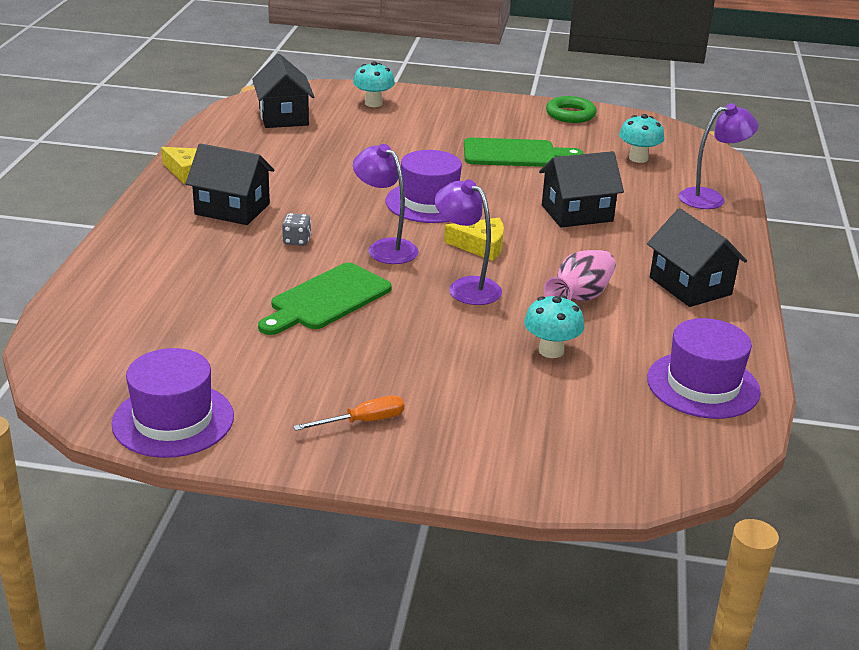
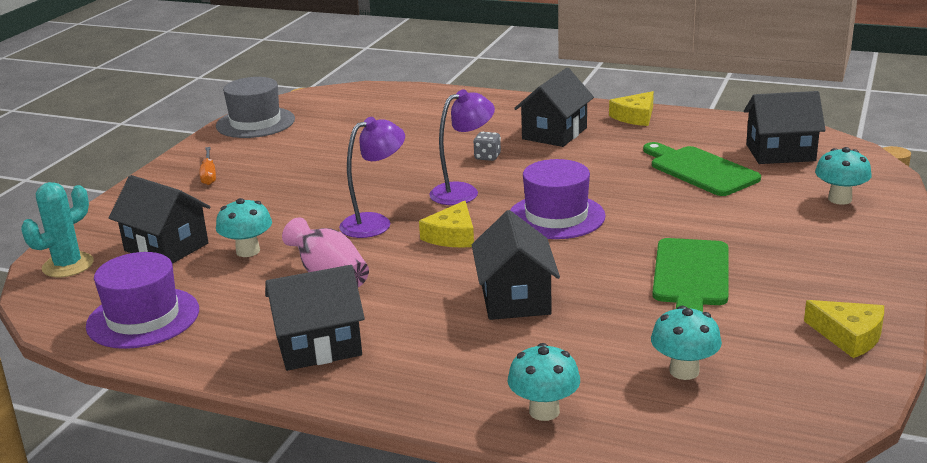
camera: 105 degrees right, 5 degrees down
purple hat [112,348,234,458] -> grey hat [216,77,295,138]
green cutting board [258,263,392,335] -> green cutting board moved to [643,142,761,196]
green ring [546,96,597,123] -> yellow cheese [804,300,884,358]
purple lamp [679,103,758,209] -> turquoise mushroom [508,343,580,421]
none -> turquoise cactus [21,182,94,278]
none -> black house [108,175,211,264]

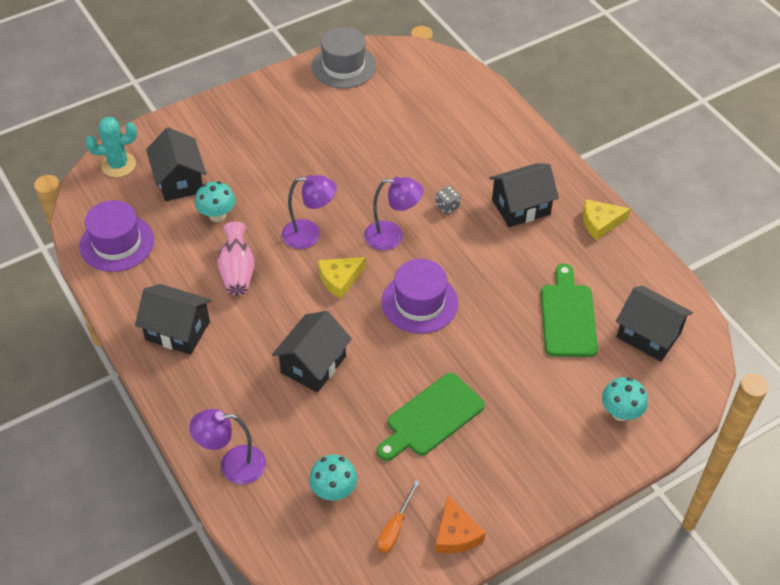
camera: 35 degrees right, 25 degrees up
orange screwdriver [199,147,216,185] -> orange screwdriver moved to [377,480,420,553]
turquoise mushroom [508,343,580,421] -> purple lamp [189,409,266,484]
yellow cheese [804,300,884,358] -> orange cheese [435,495,486,553]

